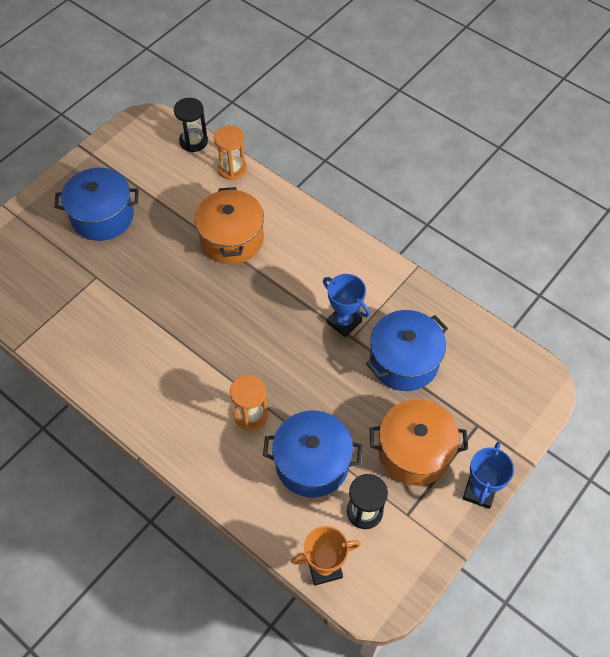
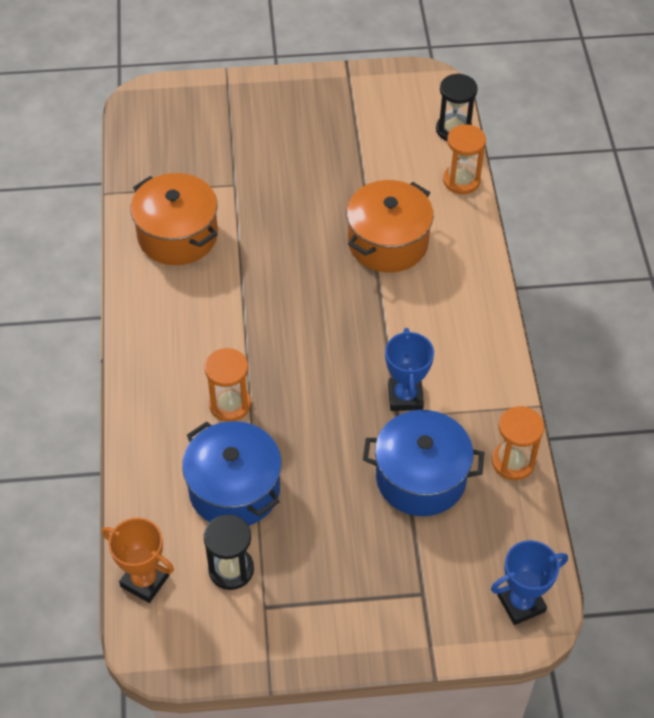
camera: 45 degrees right, 5 degrees down
blue pot [54,168,139,241] -> none
orange pot [370,399,468,486] -> orange pot moved to [130,173,218,265]
blue trophy [463,442,514,509] -> blue trophy moved to [491,540,568,625]
none -> orange hourglass [492,406,544,480]

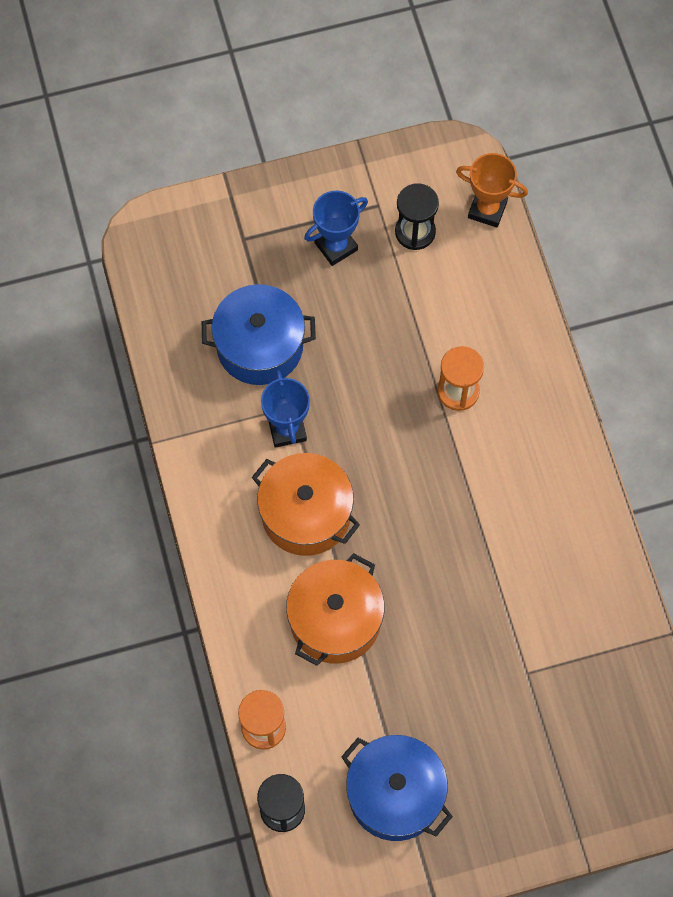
camera: 170 degrees right, 15 degrees up
orange pot [130,173,218,265] -> orange pot moved to [252,453,360,556]
blue pot [182,421,282,525] -> blue pot moved to [342,735,453,841]
blue trophy [491,540,568,625] -> blue trophy moved to [304,191,368,266]
orange hourglass [492,406,544,480] -> none

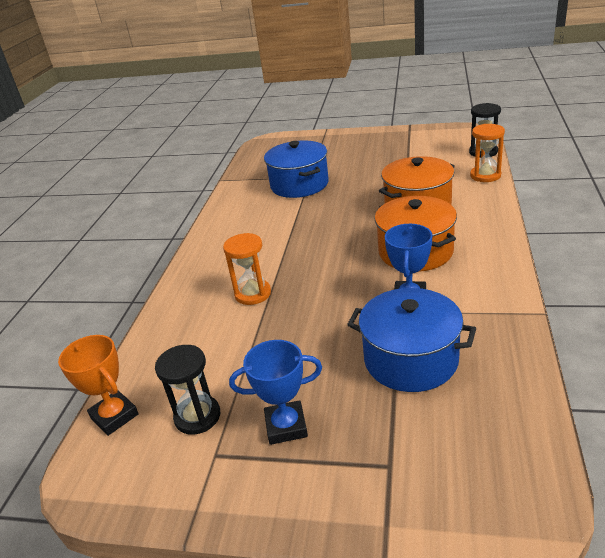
camera: 150 degrees left, 35 degrees down
blue pot [342,735,453,841] -> blue pot moved to [264,140,329,198]

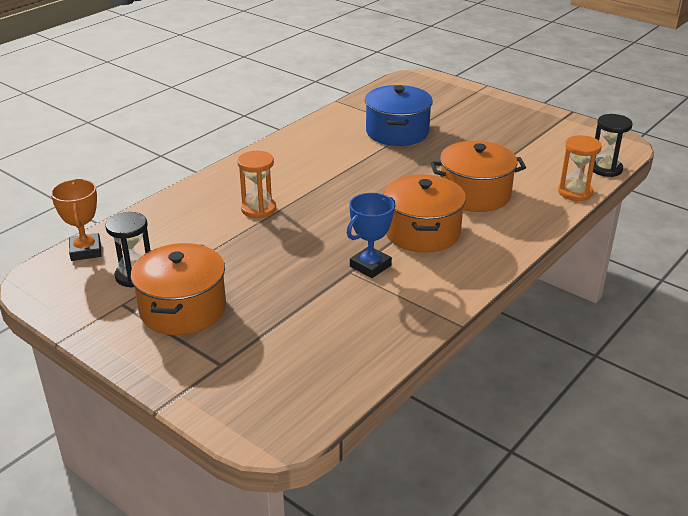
camera: 25 degrees right, 0 degrees up
blue trophy [229,340,322,445] -> orange pot [131,243,226,335]
blue pot [347,288,476,392] -> none

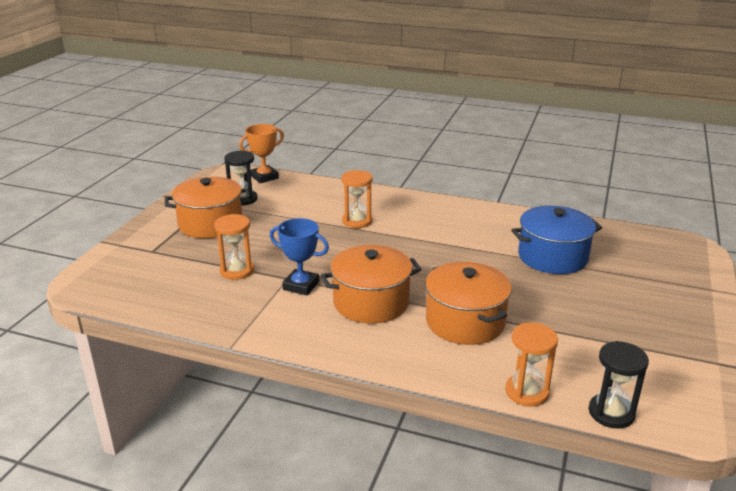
camera: 70 degrees right, 5 degrees down
none -> orange hourglass [214,214,254,280]

